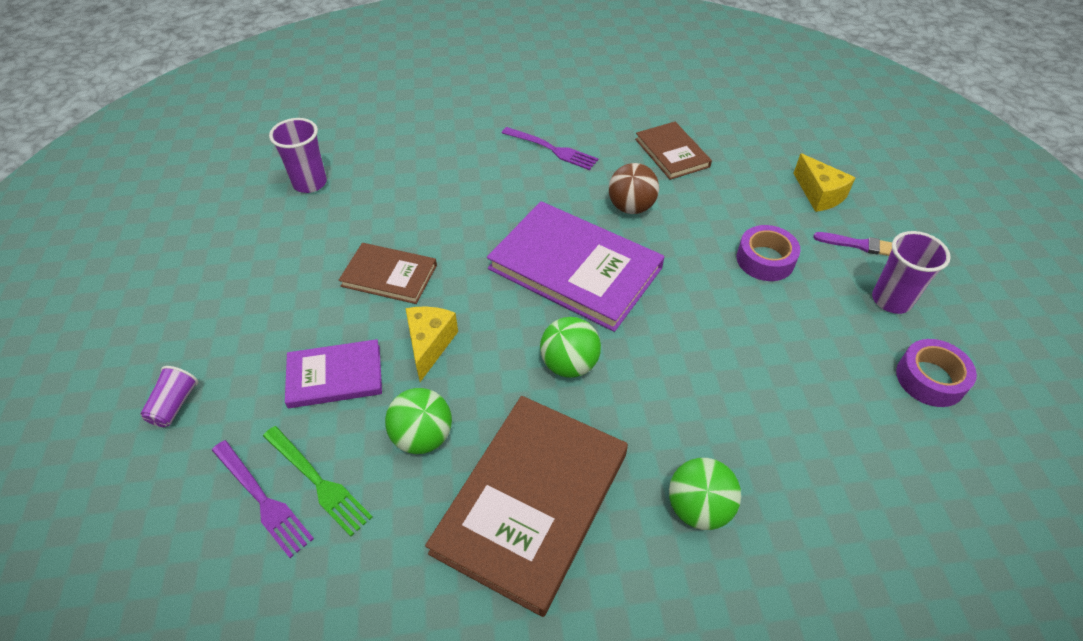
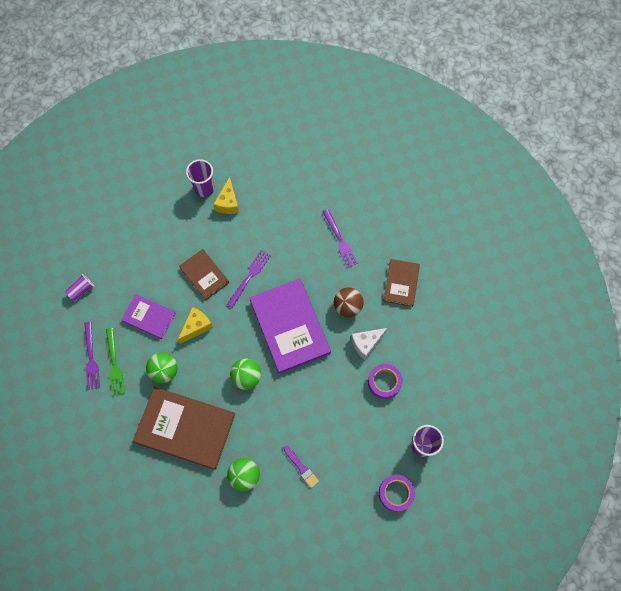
camera: 35 degrees right, 20 degrees up
brown book [425,396,628,617] -> brown book turned 45 degrees clockwise [133,387,235,470]
yellow cheese [793,153,855,212] -> yellow cheese moved to [213,177,239,214]
purple brush [813,232,892,256] -> purple brush moved to [284,446,319,488]
none -> purple fork [227,250,271,308]
none -> white cheese [351,328,387,360]

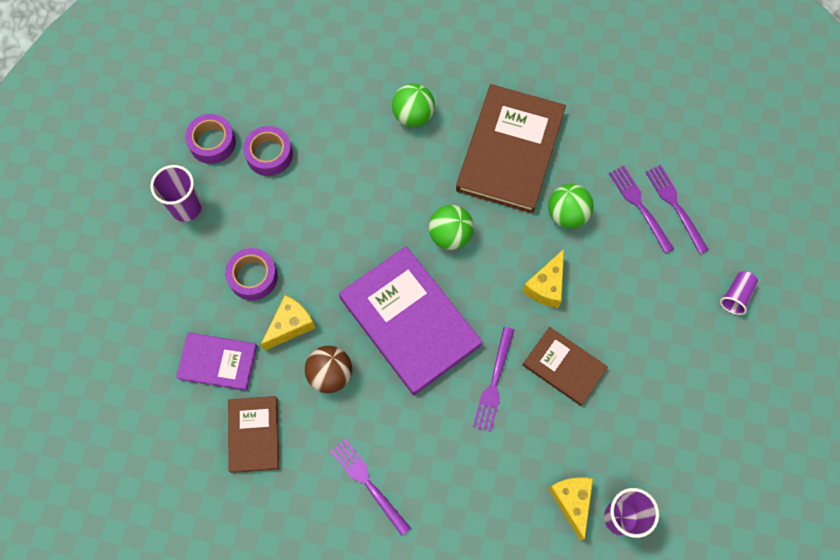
camera: 165 degrees right, 0 degrees up
green fork [106,328,125,396] -> purple fork [609,166,674,254]
purple book [121,294,176,339] -> purple book moved to [176,333,257,391]
brown book [133,387,235,470] -> brown book turned 75 degrees counterclockwise [456,84,566,214]
purple brush [284,446,319,488] -> none
white cheese [351,328,387,360] -> yellow cheese [261,295,315,351]
none -> purple tape [243,126,293,176]

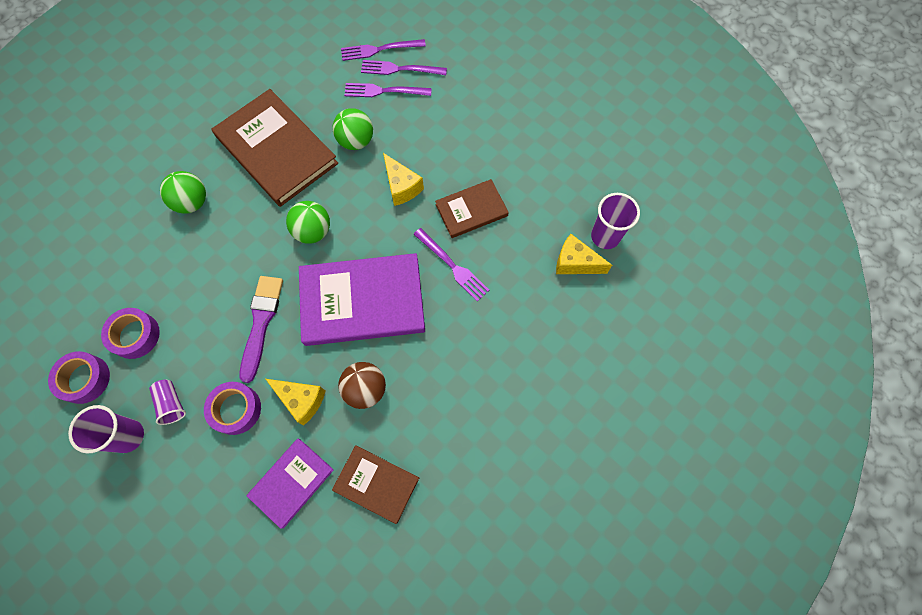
camera: 60 degrees left, 0 degrees up
yellow cheese [261,295,315,351] -> yellow cheese turned 135 degrees clockwise [266,379,326,425]
purple fork [330,439,411,536] -> purple fork moved to [341,39,426,61]
purple cup [720,271,758,315] -> purple cup moved to [149,380,186,425]
none -> purple brush [240,276,283,383]

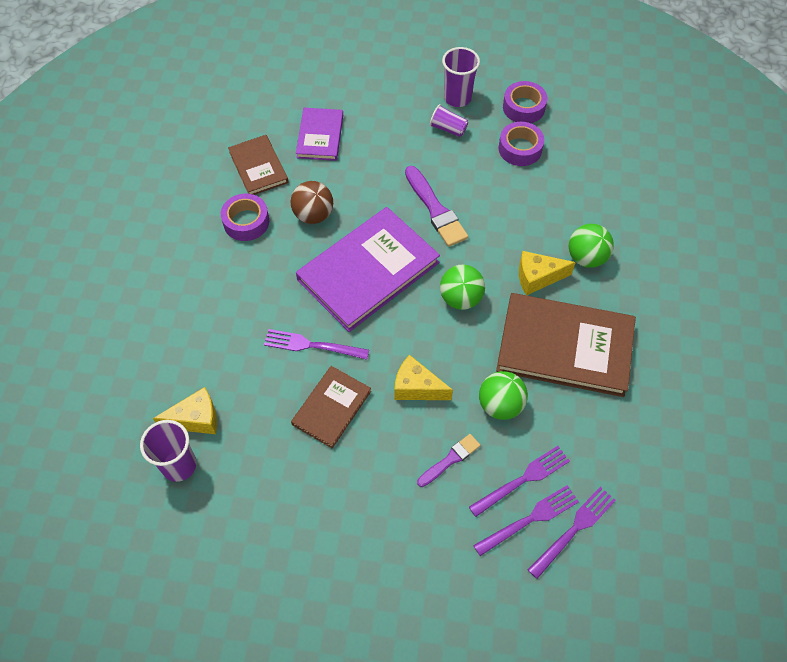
camera: 145 degrees right, 10 degrees down
purple tape [204,382,261,435] -> purple tape moved to [221,194,269,241]
yellow cheese [266,379,326,425] -> yellow cheese moved to [519,251,576,295]
brown book [332,445,419,524] -> brown book turned 75 degrees clockwise [228,135,289,195]
none -> purple brush [417,434,480,487]

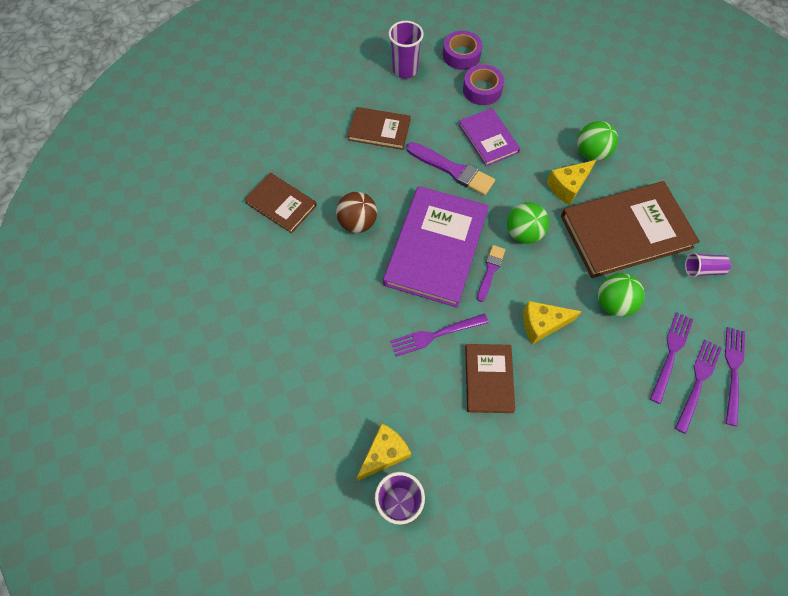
camera: 30 degrees left, 5 degrees up
purple tape [221,194,269,241] -> none
purple book [296,108,343,161] -> purple book moved to [459,108,520,166]
purple brush [417,434,480,487] -> purple brush moved to [477,245,505,302]
purple cup [430,104,468,137] -> purple cup moved to [685,252,731,278]
none -> brown book [348,107,411,150]

